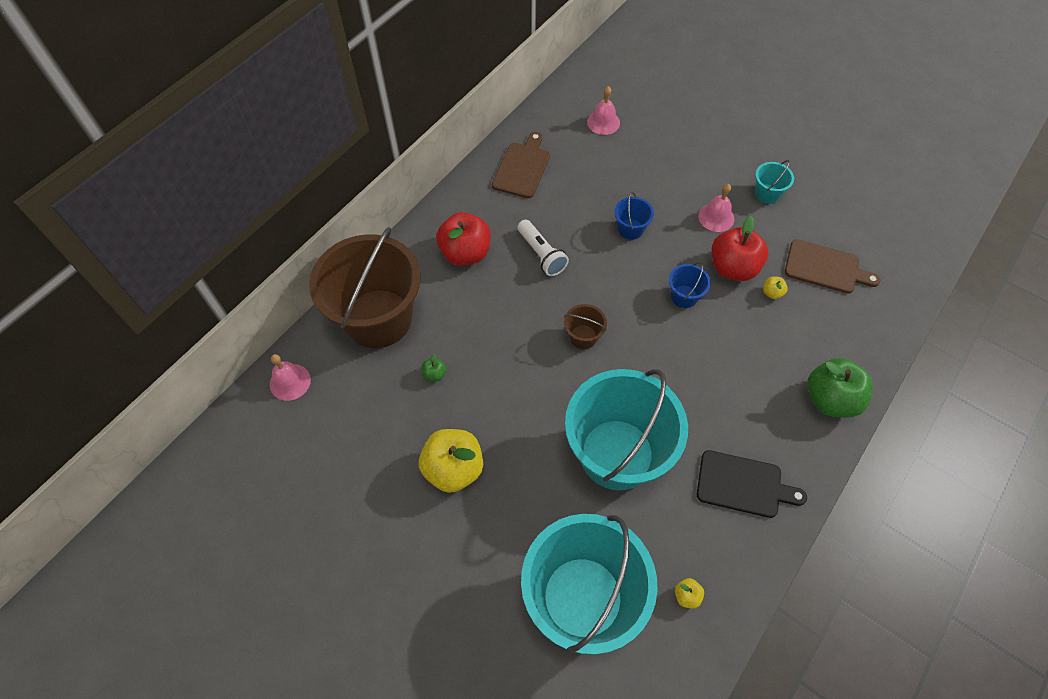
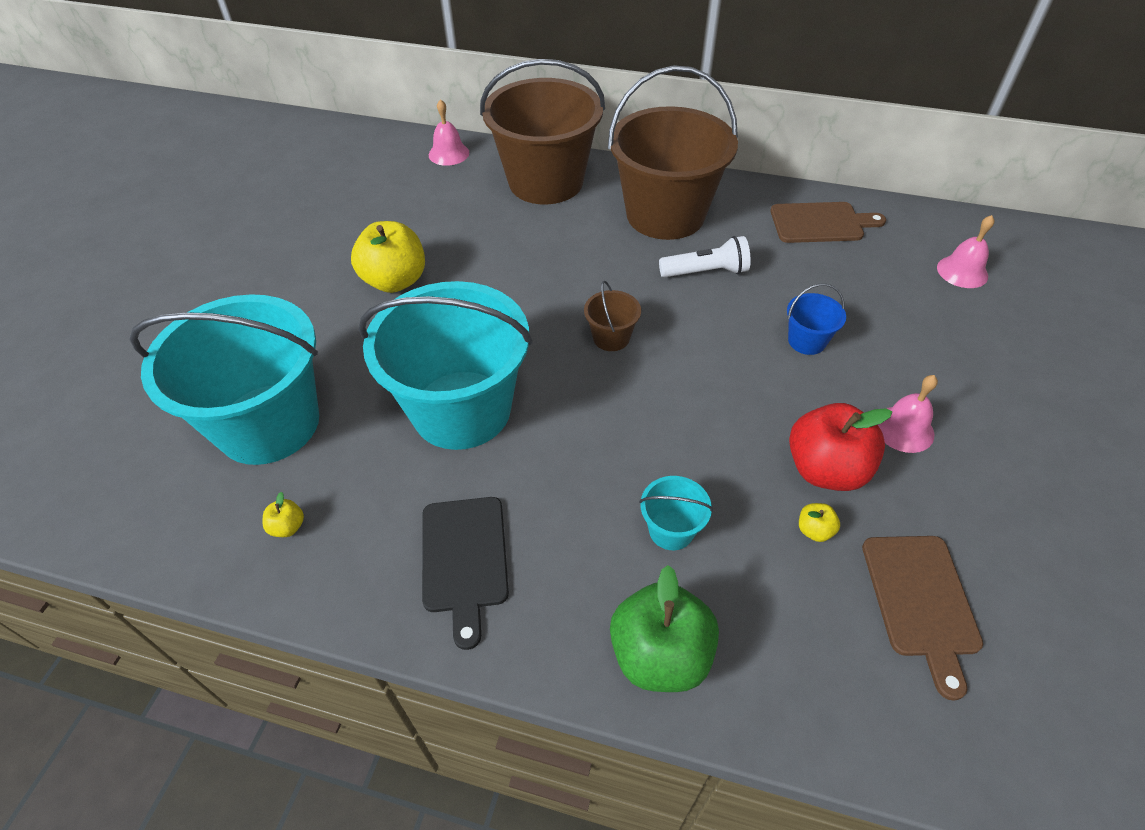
camera: 70 degrees right, 10 degrees down
green apple [421,354,446,381] -> none
red apple [436,212,491,266] -> brown bucket [608,65,738,240]
white flashlight [518,220,569,276] -> white flashlight turned 135 degrees counterclockwise [659,236,751,278]
blue bucket [669,262,711,308] -> none
turquoise bucket [755,160,794,204] -> turquoise bucket moved to [639,476,713,550]

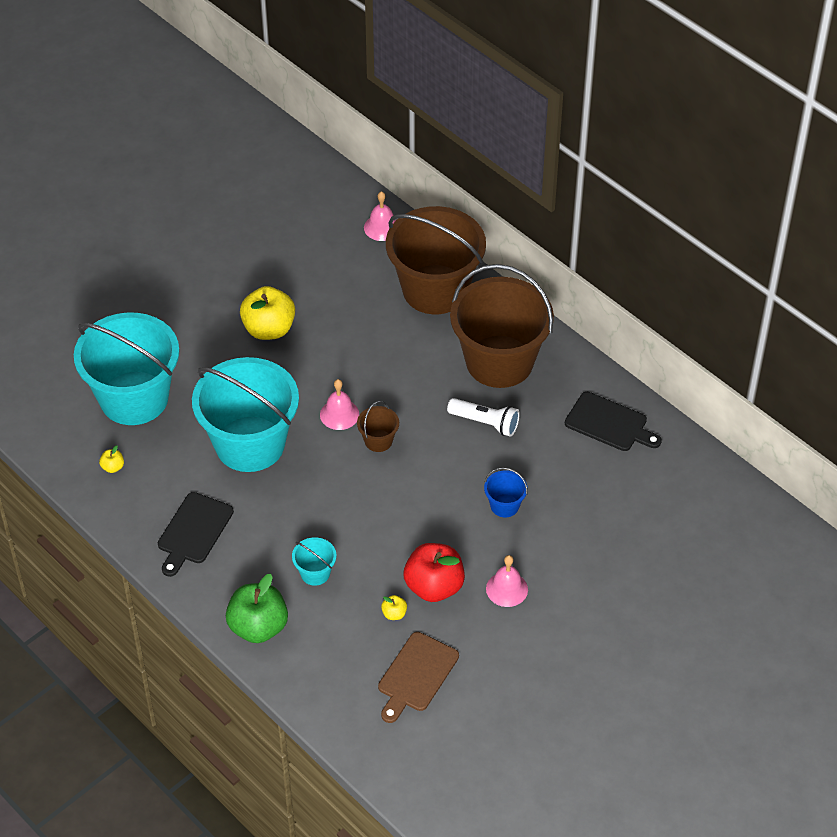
camera: 30 degrees right, 0 degrees up
brown cutting board [771,202,886,243] -> black cutting board [565,392,662,451]
pink bell [937,215,994,288] -> pink bell moved to [320,379,359,430]

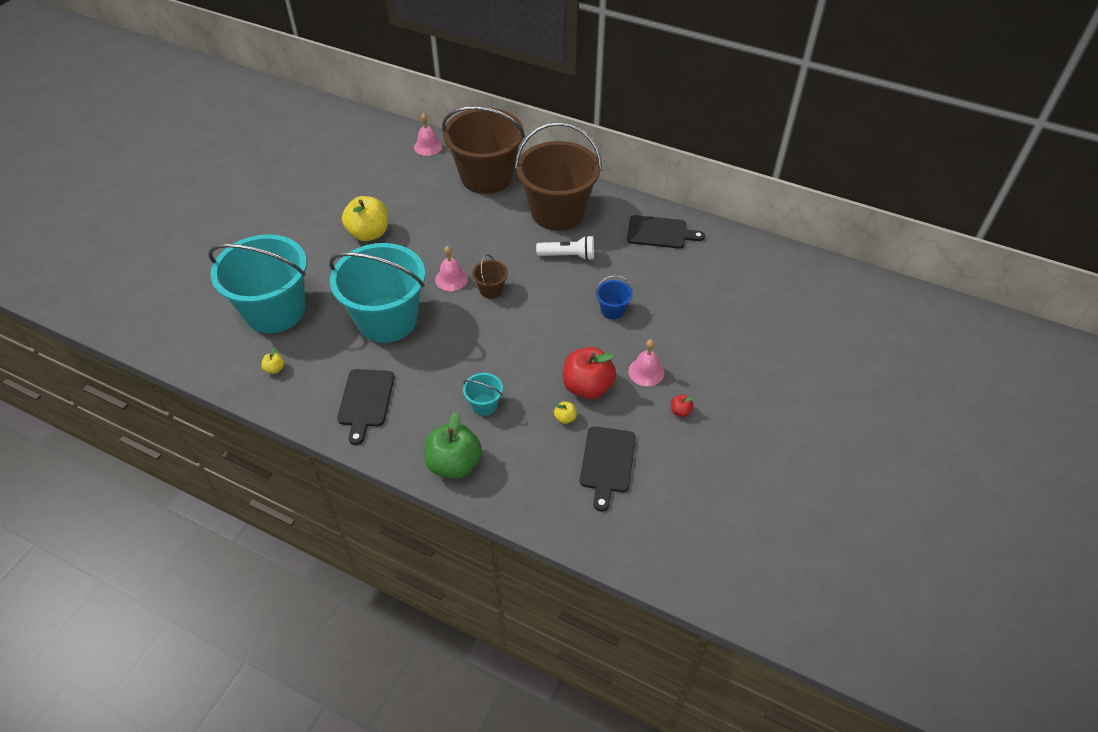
camera: 20 degrees left, 0 degrees up
brown cutting board [378,632,459,723] -> black cutting board [580,426,636,511]
none -> red apple [671,395,694,417]

